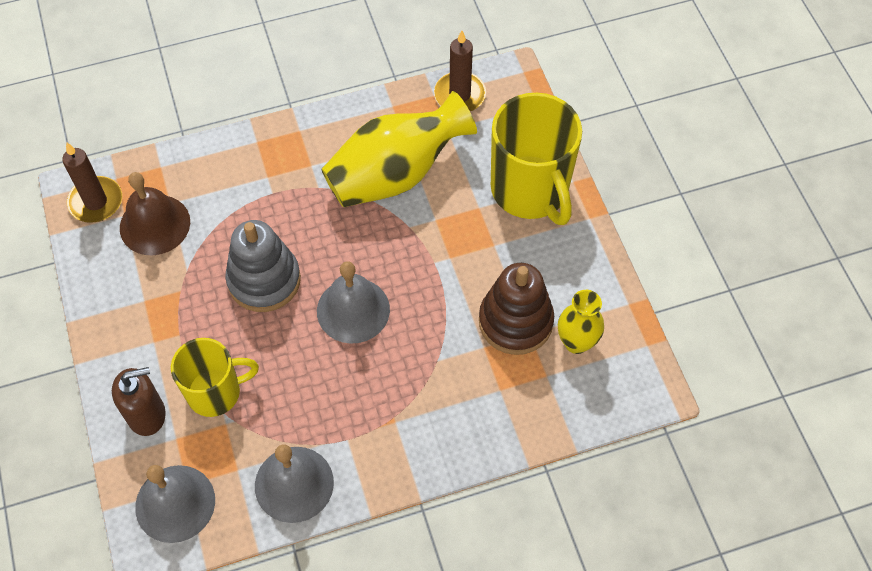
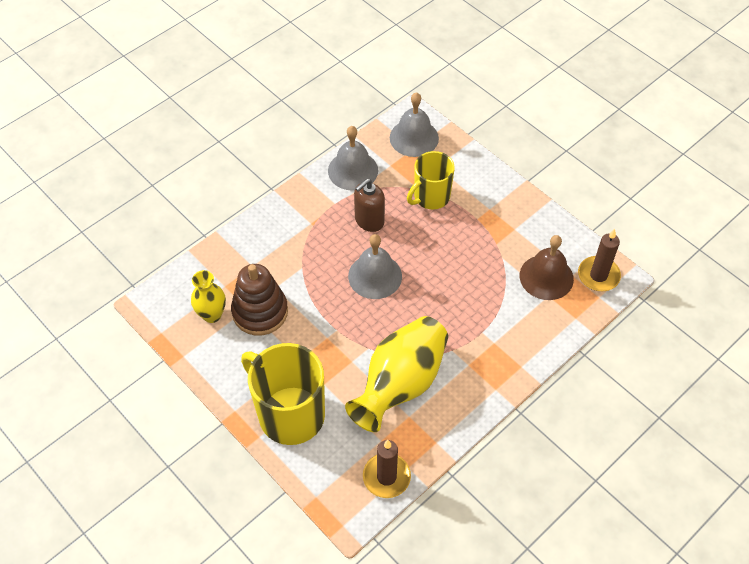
camera: 155 degrees right, 5 degrees down
brown soap dispenser [112,367,166,436] -> brown soap dispenser moved to [354,179,385,232]
grey stacking toy [225,220,301,312] -> none

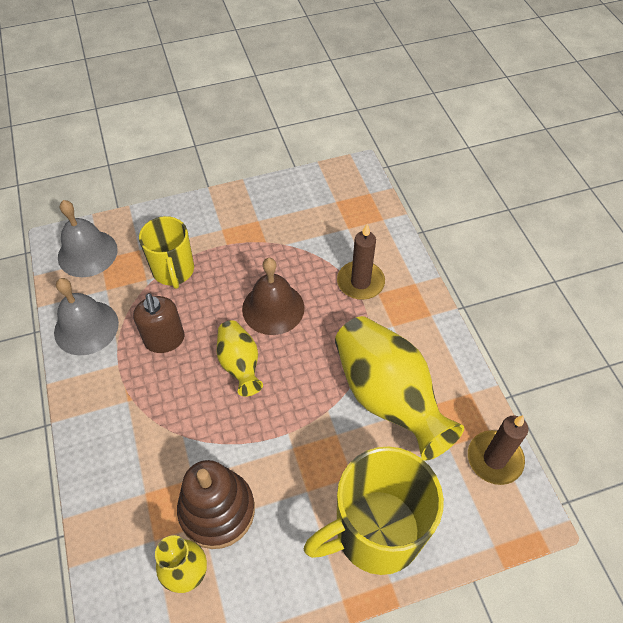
camera: 65 degrees left, 0 degrees up
grey bell [348,234,402,299] -> yellow vase [217,320,263,397]
brown bell [520,235,574,300] -> brown bell moved to [242,258,305,335]
brown candle [578,229,621,291] -> brown candle moved to [337,224,385,300]

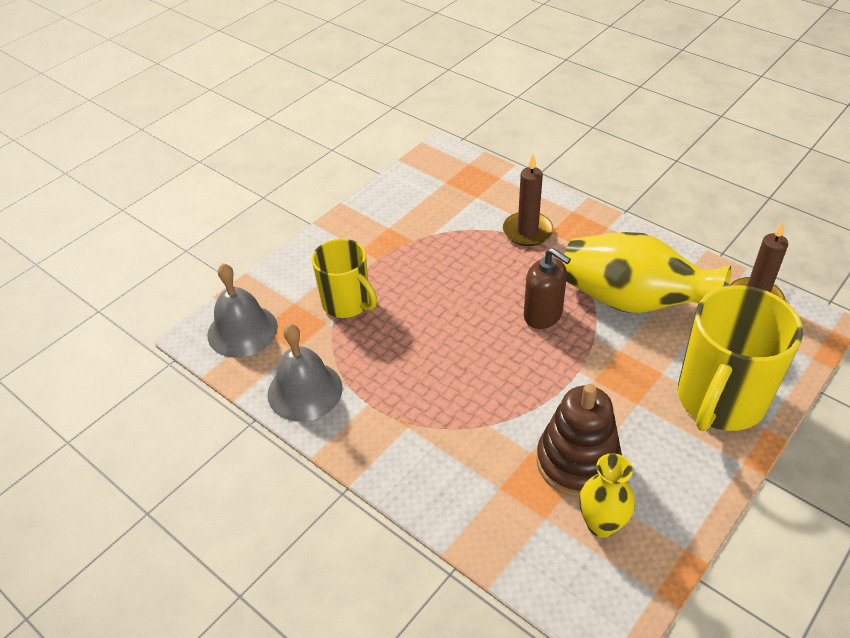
camera: 30 degrees left, 10 degrees down
brown soap dispenser [133,293,185,353] -> brown soap dispenser moved to [524,248,571,329]
yellow vase [217,320,263,397] -> none
brown bell [242,258,305,335] -> none

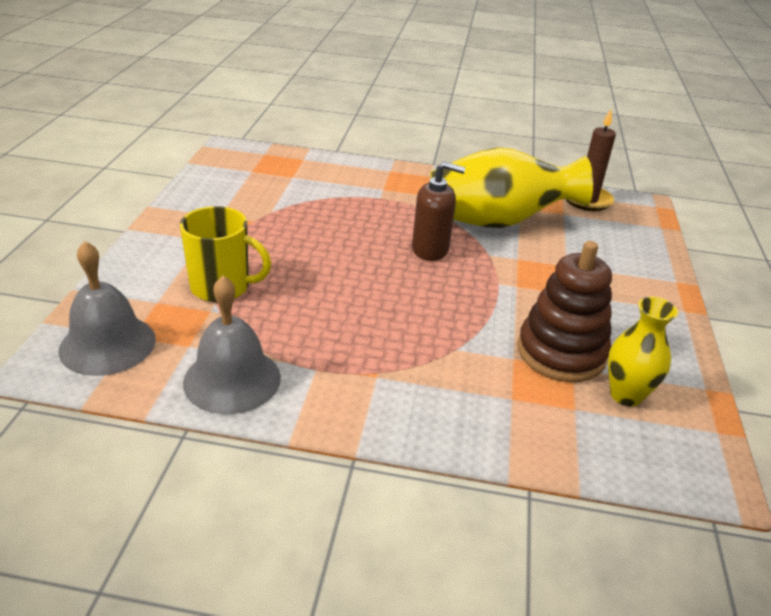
camera: 35 degrees left, 10 degrees down
brown candle [503,154,554,246] -> none
yellow mug [678,285,803,431] -> none

